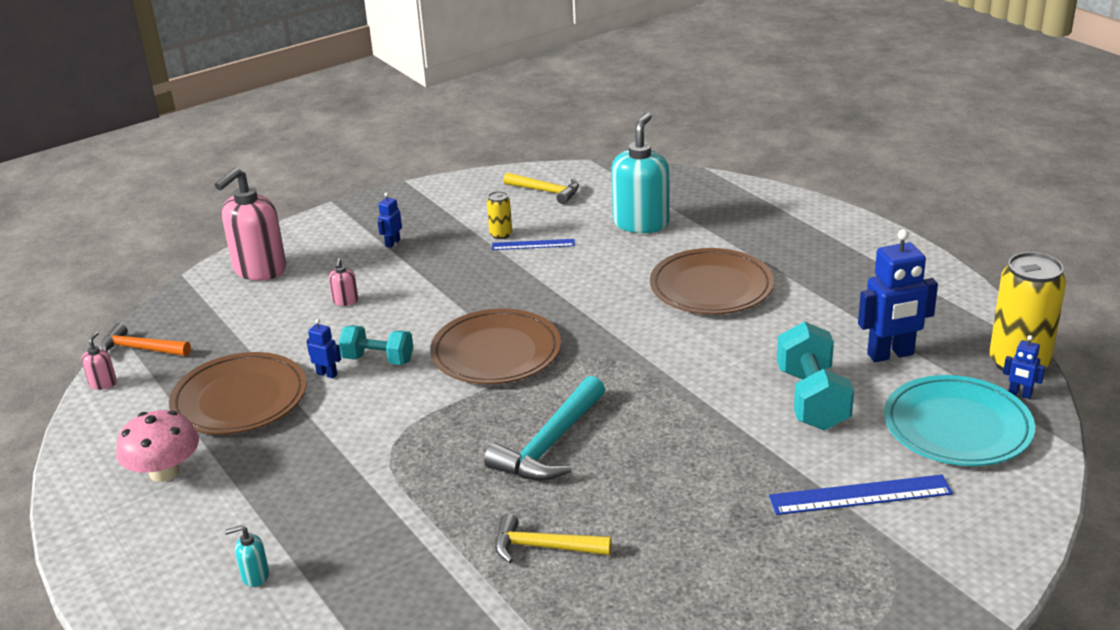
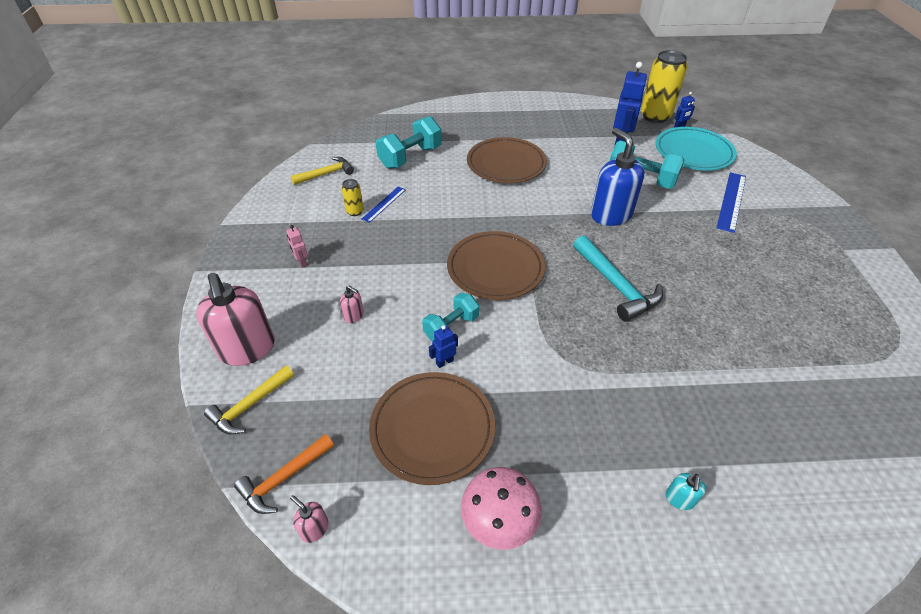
camera: 60 degrees left, 15 degrees up
blue robot [378,192,402,248] -> pink robot [286,225,308,268]
yellow hammer [495,514,612,563] -> yellow hammer moved to [204,365,294,435]
turquoise soap dispenser [611,112,670,233] -> turquoise dumbbell [376,116,442,169]
none -> blue soap dispenser [591,128,645,226]

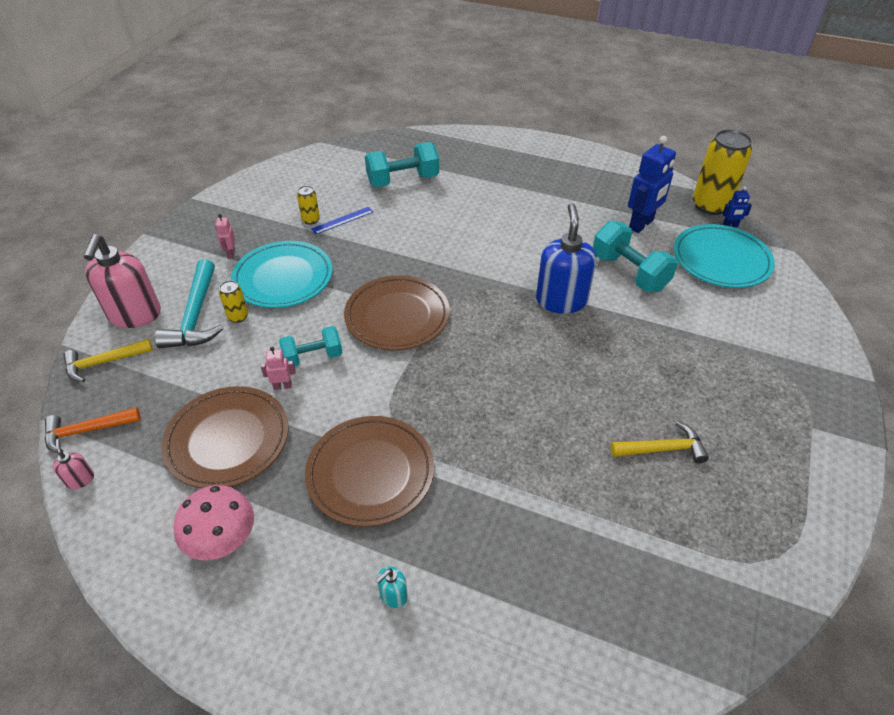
camera: 25 degrees right, 0 degrees up
yellow hammer [291,157,354,185] -> yellow hammer moved to [611,421,709,463]
pink soap dispenser [340,285,364,323] -> yellow can [219,280,248,323]
blue robot [429,325,458,368] -> pink robot [261,347,295,390]
brown plate [467,137,547,183] -> brown plate moved to [305,416,434,527]
turquoise hammer [573,235,663,322] -> turquoise hammer moved to [155,259,223,348]
blue ruler [717,172,746,233] -> none
none -> turquoise plate [231,241,332,308]

